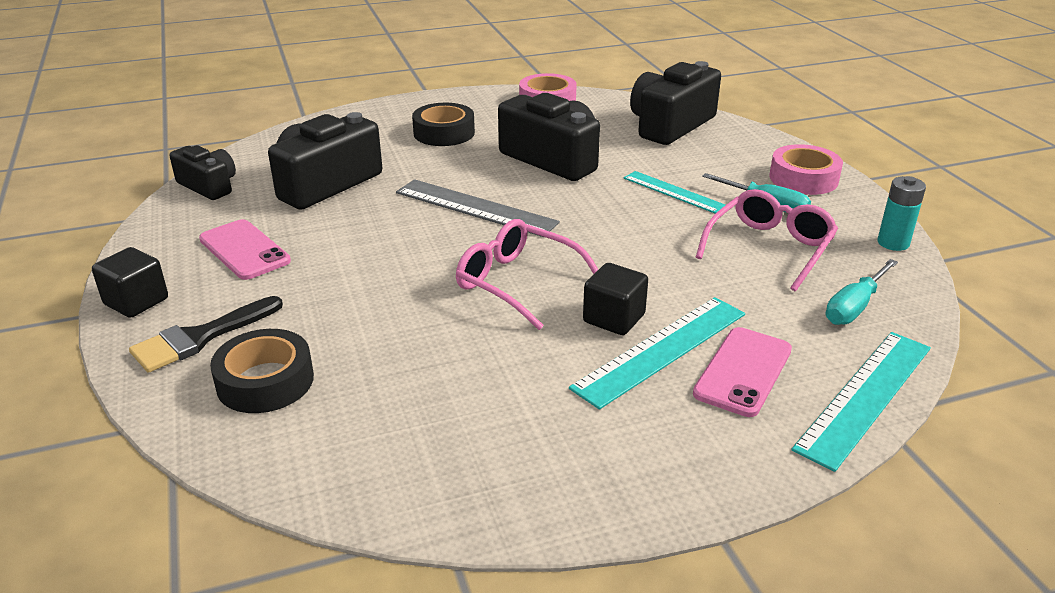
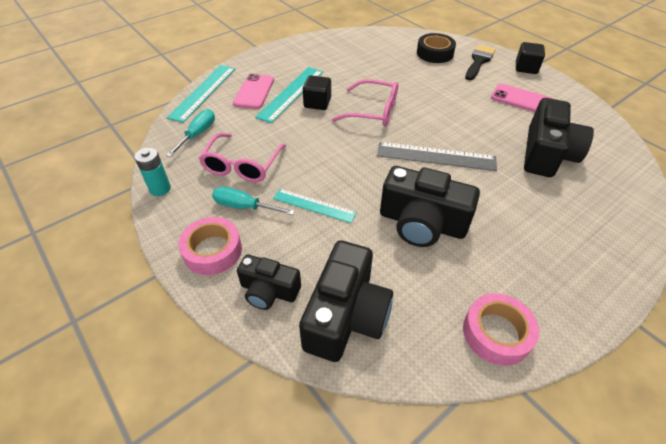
camera: 160 degrees right, 15 degrees up
black camera [170,145,236,200] -> black camera moved to [237,255,301,310]
black tape [412,103,475,146] -> none

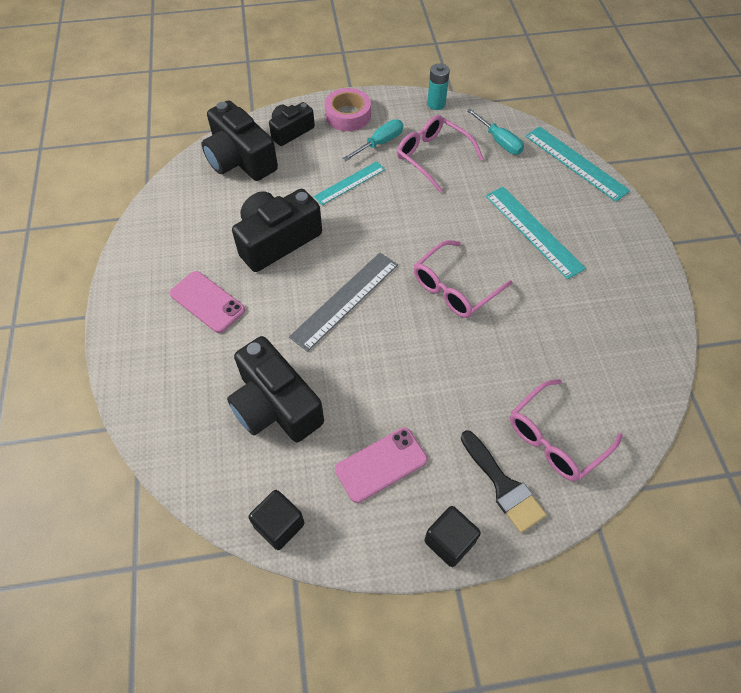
camera: 120 degrees right, 10 degrees up
pink phone [233,74,274,109] -> pink phone moved to [169,271,245,333]
black cube [303,75,331,110] -> black cube moved to [248,490,305,550]
black tape [417,33,456,63] -> pink glasses [510,379,623,481]
pink tape [463,293,539,366] -> none

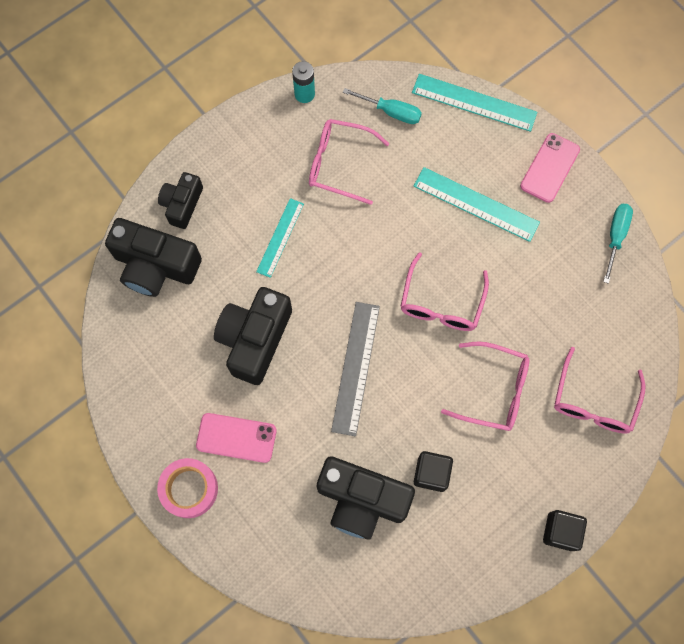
camera: 30 degrees left, 15 degrees up
black cube [248,490,305,550] -> black cube moved to [414,451,453,492]
pink tape [325,88,371,131] -> pink tape moved to [157,458,218,518]
pink phone [335,428,427,503] -> pink phone moved to [520,133,580,203]
turquoise screwdriver [342,119,403,161] -> turquoise screwdriver moved to [603,204,633,284]
black brush [461,430,547,533] -> none
none -> pink glasses [441,341,529,431]

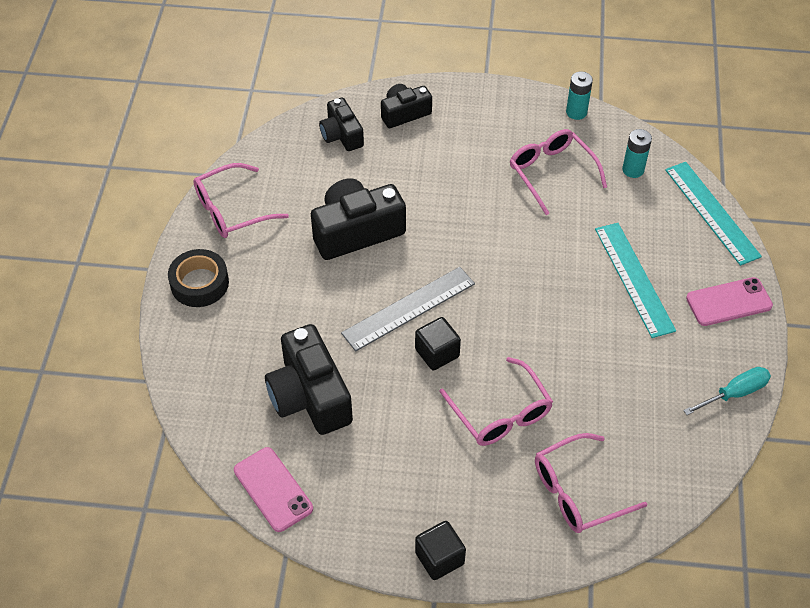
camera: 45 degrees right, 20 degrees down
black camera [105,218,202,297] -> black camera [319,97,364,151], size x0.60
pink tape [157,458,218,518] -> black tape [168,249,229,307]
pink phone [196,413,277,463] -> pink phone moved to [234,447,313,532]
turquoise ruler [256,198,304,278] -> none
turquoise screwdriver [343,88,422,124] -> turquoise battery [622,129,652,178]
pink glasses [400,252,489,331] -> pink glasses moved to [193,163,289,238]
black cube [414,451,453,492] -> black cube moved to [415,317,461,370]

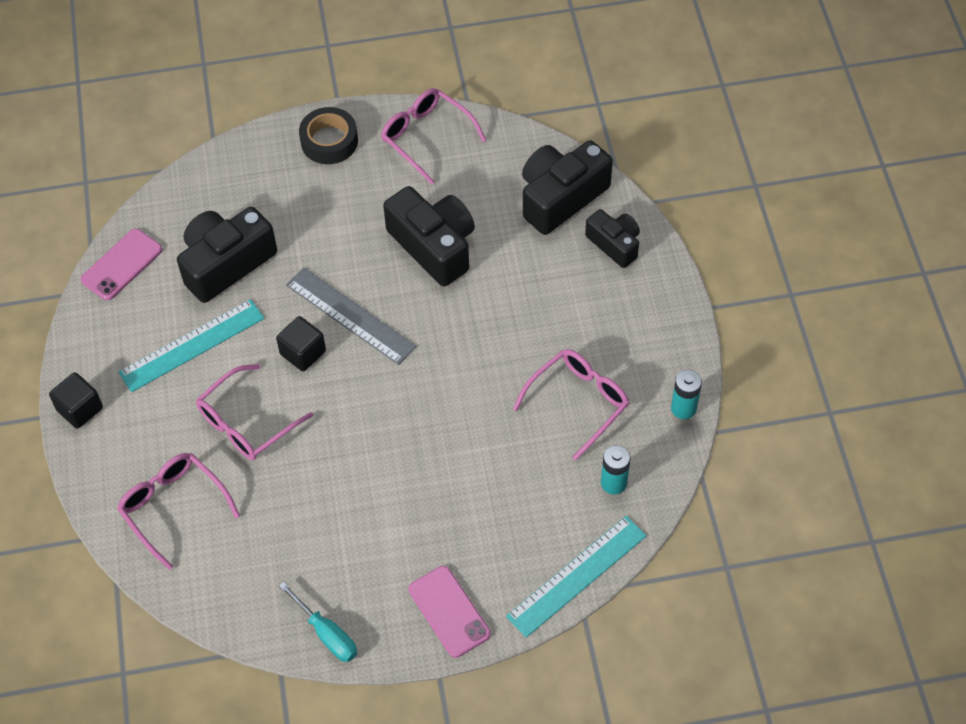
camera: 75 degrees right, 5 degrees up
black camera [319,97,364,151] -> black camera [522,140,613,235], size x1.68
turquoise ruler [595,223,676,338] -> turquoise ruler moved to [118,299,264,392]

